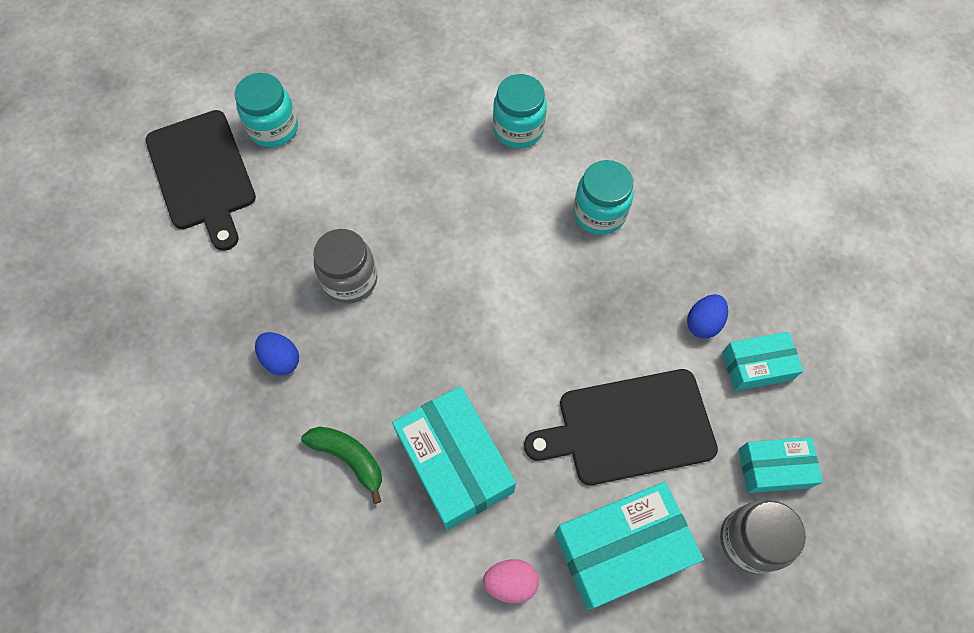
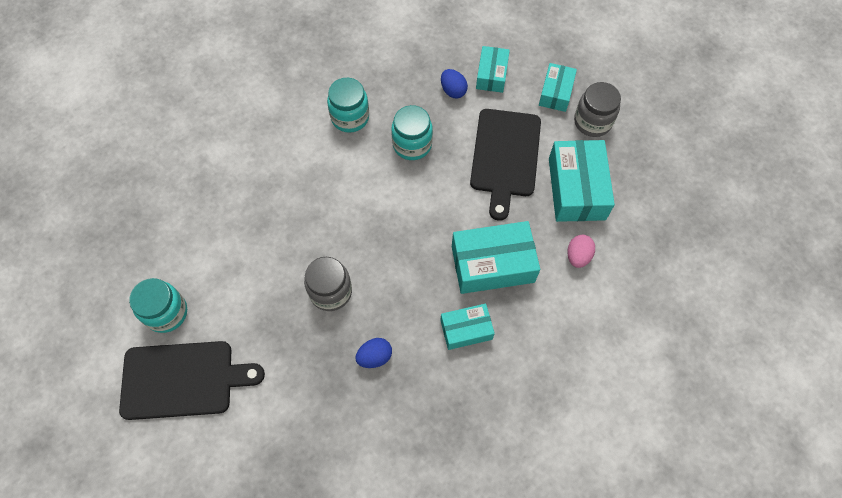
camera: 70 degrees left, 0 degrees up
green banana [301,427,382,504] -> turquoise box [440,304,495,350]
turquoise jar [493,74,547,149] -> turquoise jar moved to [392,105,433,160]

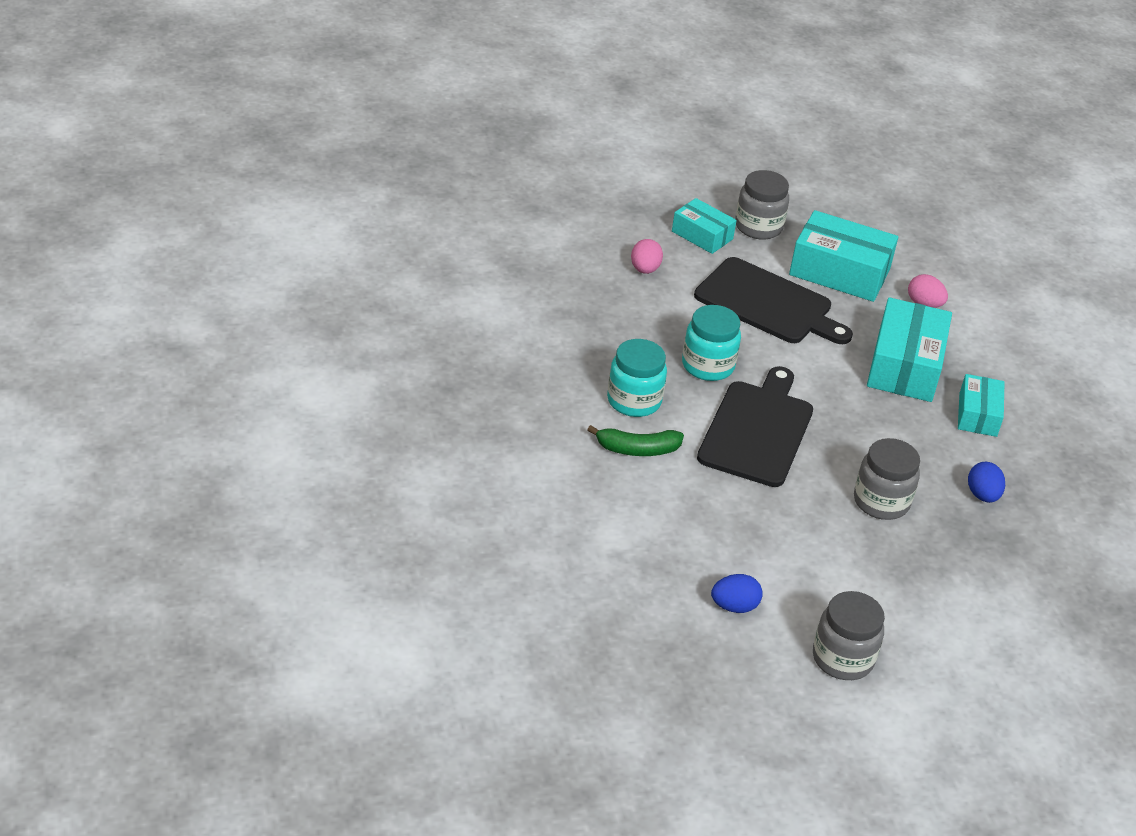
camera: 70 degrees left, 25 degrees down
black cutting board [119,341,265,420] -> black cutting board moved to [697,366,813,487]
turquoise jar [129,278,187,333] -> grey jar [813,591,885,680]
blue egg [441,69,468,98] -> blue egg moved to [711,574,763,613]
turquoise box [476,46,510,93] -> pink egg [631,239,663,274]
none -> green banana [587,425,684,456]

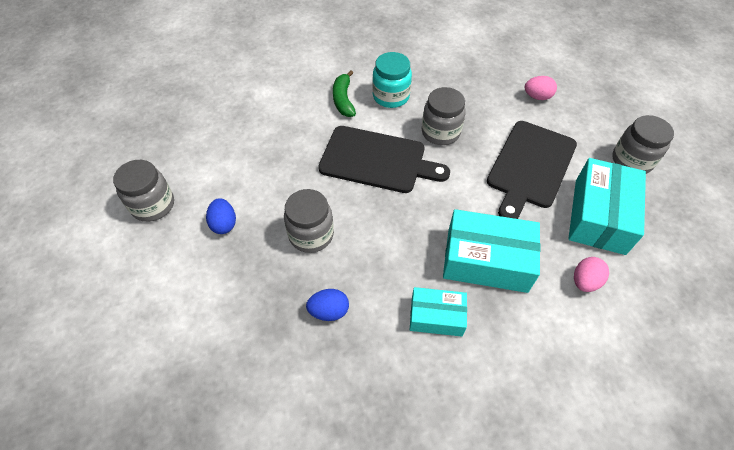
camera: 90 degrees right, 15 degrees up
turquoise box [672,198,737,254] -> none
turquoise jar [682,305,741,381] -> grey jar [422,87,466,145]
blue egg [711,574,763,613] -> blue egg moved to [206,198,236,234]

